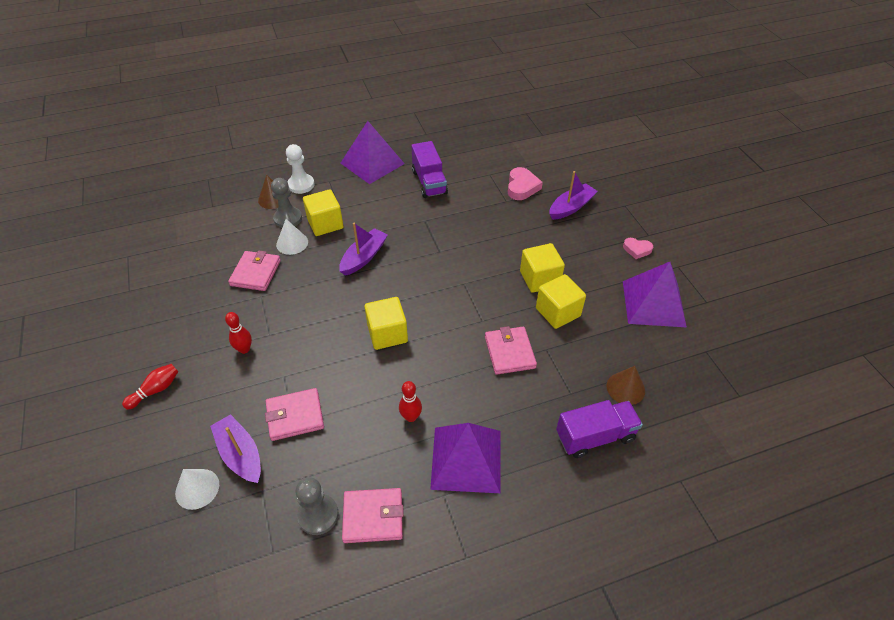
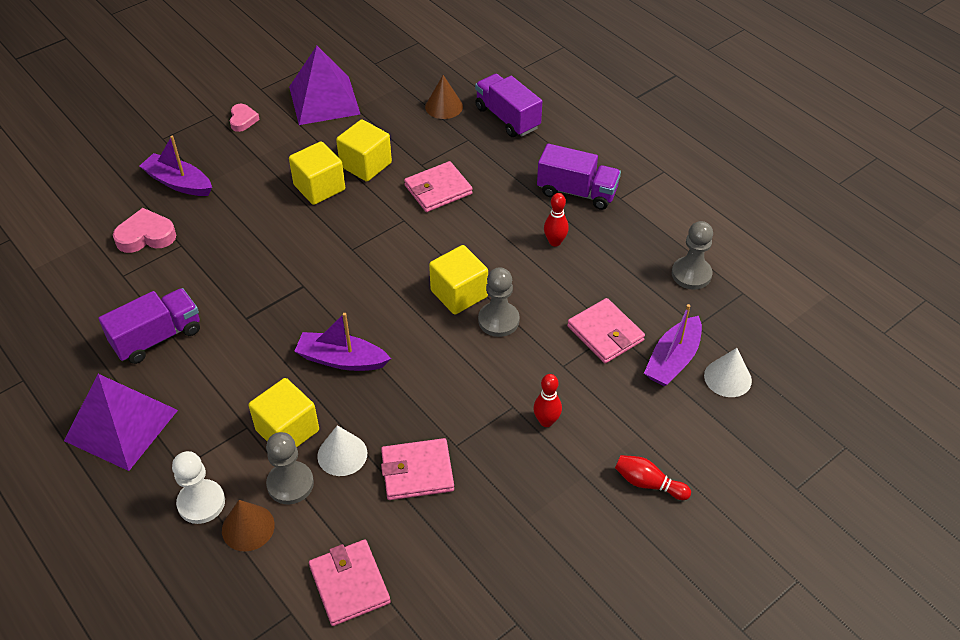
camera: 110 degrees left, 0 degrees up
pink wallet [342,488,404,543] -> pink wallet moved to [309,540,391,626]
purple pyramid [430,423,500,493] -> purple truck [537,144,621,210]
none -> grey pawn [478,267,520,337]

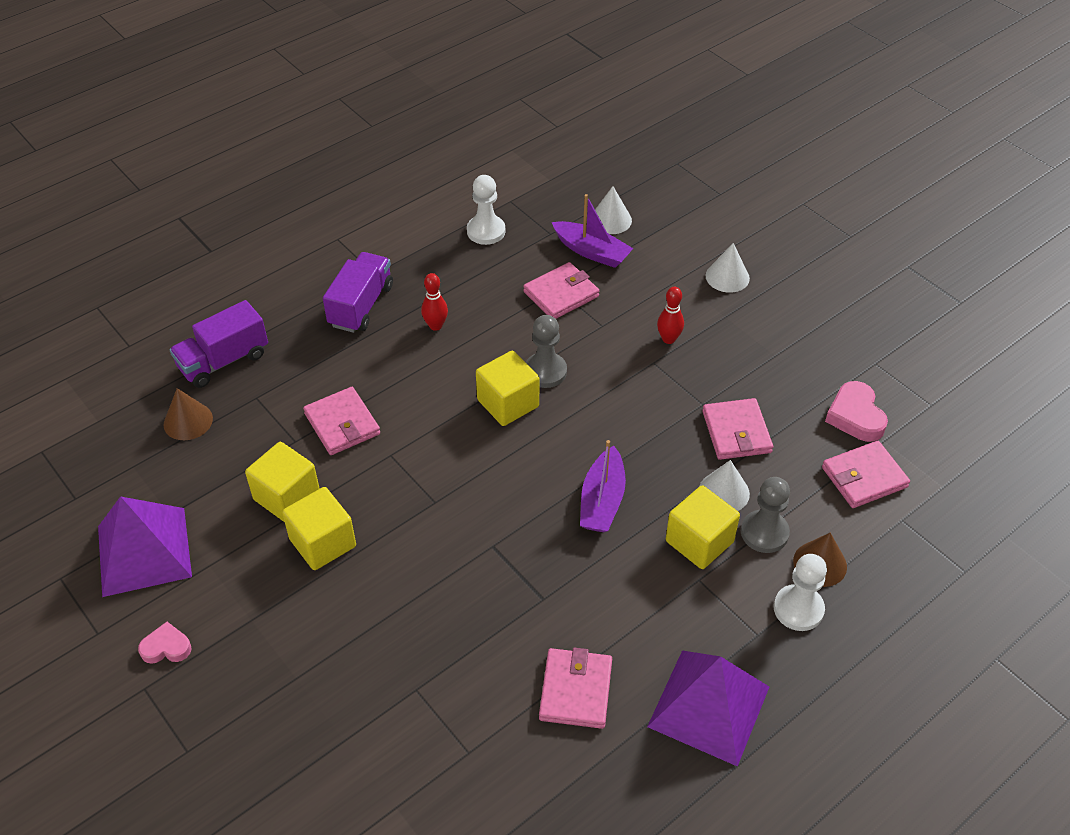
camera: 90 degrees left, 0 degrees up
purple truck [98,288,200,364] -> pink wallet [539,648,612,729]
pink heart [113,208,176,253] -> pink heart moved to [825,381,888,442]
purple boat [140,136,212,196] -> none
red bowling pin [615,455,691,500] -> white cone [706,243,750,293]
grey pawn [672,221,713,290] -> white pawn [467,175,505,245]

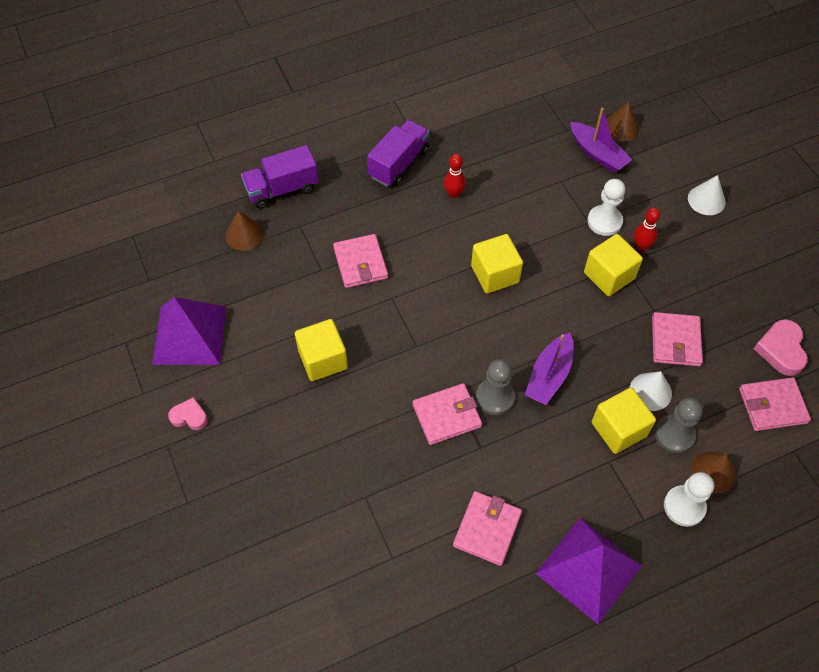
camera: 15 degrees right, 10 degrees up
yellow cube [245,442,320,522] -> yellow cube moved to [584,234,643,296]
white pawn [467,175,505,245] -> white pawn moved to [587,179,625,236]
pink wallet [523,262,599,319] -> pink wallet moved to [412,383,482,445]
grey pawn [525,315,567,388] -> grey pawn moved to [476,359,515,415]
white cone [595,186,632,234] -> brown cone [606,102,639,142]

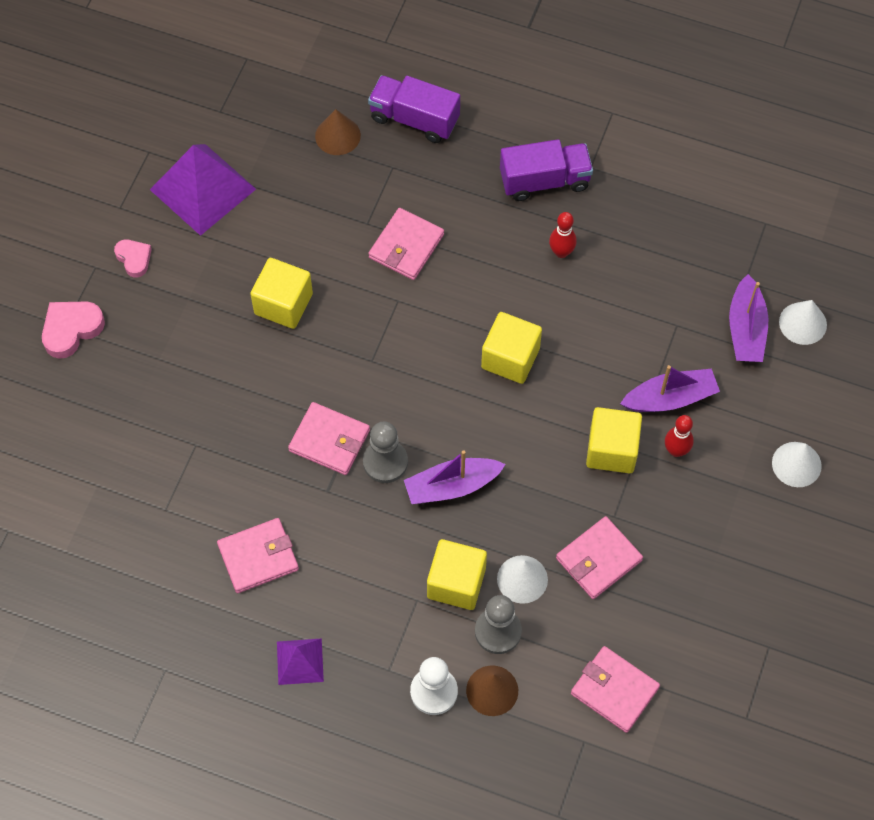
camera: 45 degrees right, 5 degrees up
purple pyramid [535,518,642,624] -> purple pyramid [277,638,324,685], size x0.53
white pawn [587,179,625,236] -> purple boat [620,365,720,412]
brown cone [606,102,639,142] -> white cone [779,300,827,345]
pink heart [754,319,808,376] -> pink heart moved to [42,302,105,359]

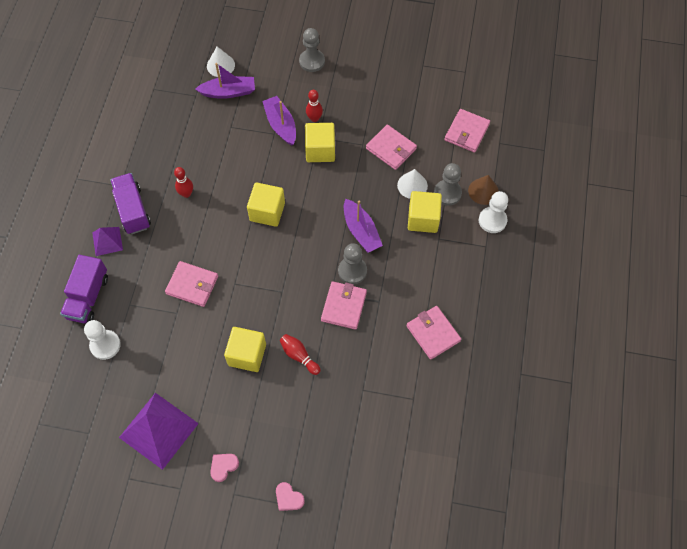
camera: 100 degrees left, 0 degrees up
pink heart [42,302,105,359] -> pink heart [276,482,305,511], size x0.64
purple pyramid [277,638,324,685] -> purple pyramid moved to [92,227,123,256]
brown cone [315,109,361,155] -> white pawn [84,320,121,360]
white cone [772,442,822,487] -> grey pawn [299,28,325,72]
none -> red bowling pin [280,334,321,375]

